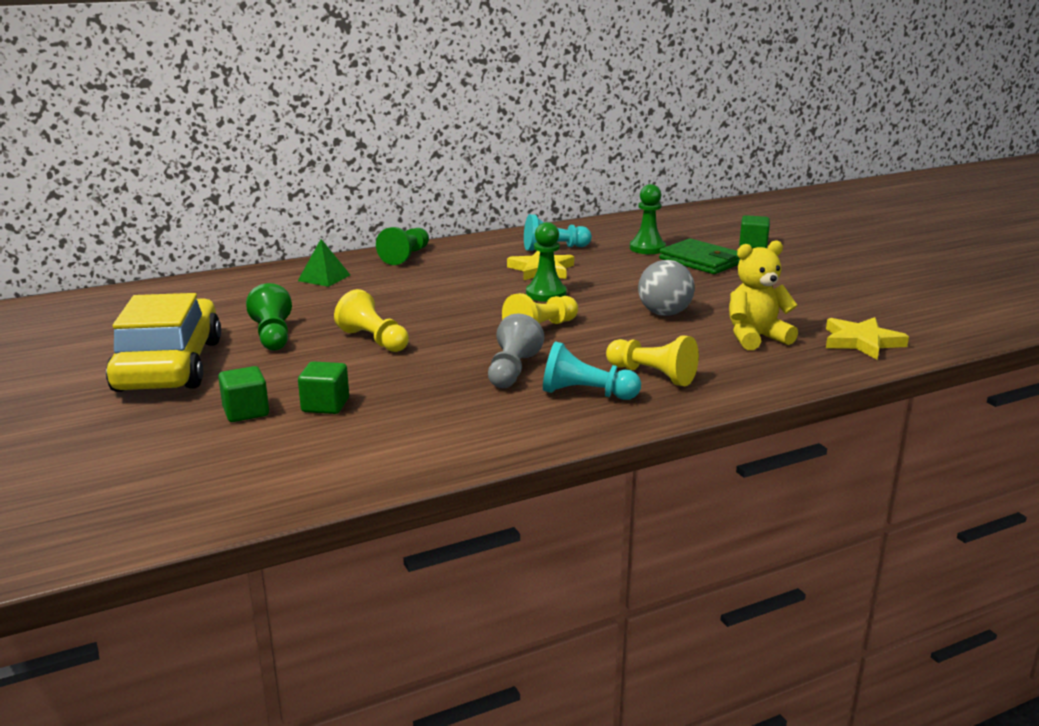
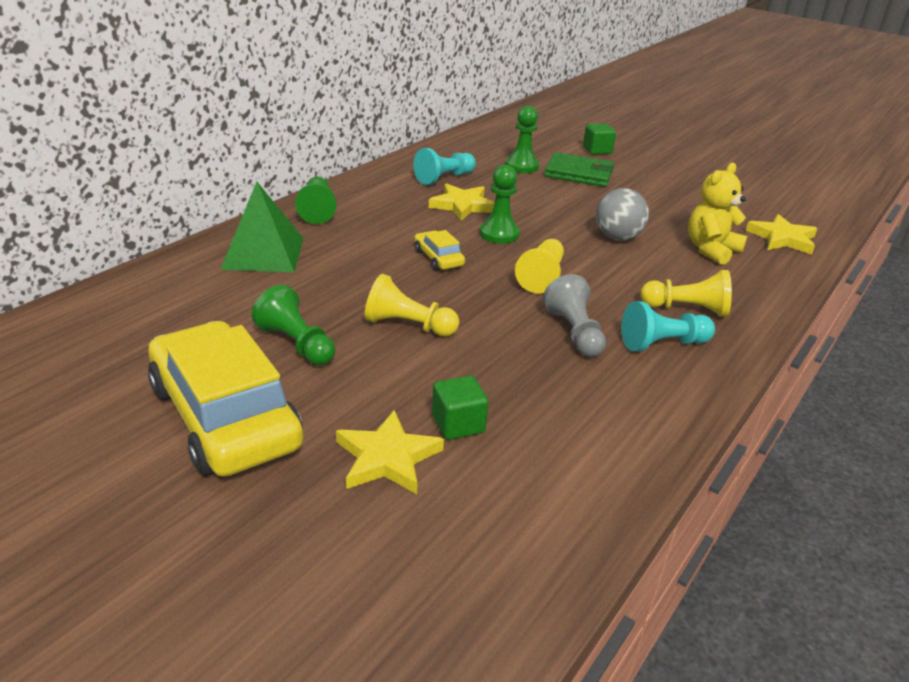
camera: 30 degrees left, 10 degrees up
green cube [218,366,269,422] -> yellow star [336,410,444,494]
green pyramid [298,239,350,287] -> green pyramid [220,182,304,272], size x1.70
none -> yellow car [414,230,465,271]

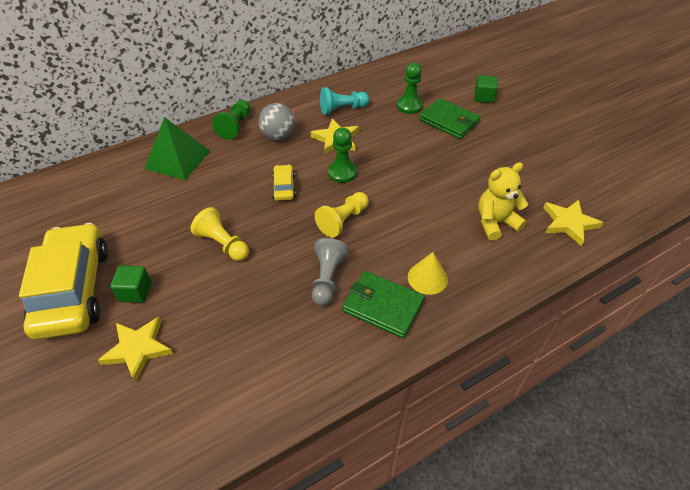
camera: 25 degrees right, 15 degrees up
green pawn [252,285,335,365] -> none
green cube [432,376,489,440] -> green cube moved to [110,266,151,303]
grey ball [596,188,649,241] -> grey ball moved to [259,103,295,141]
turquoise pawn [621,301,715,351] -> green wallet [342,271,425,338]
yellow pawn [640,270,732,317] -> yellow cone [408,252,448,295]

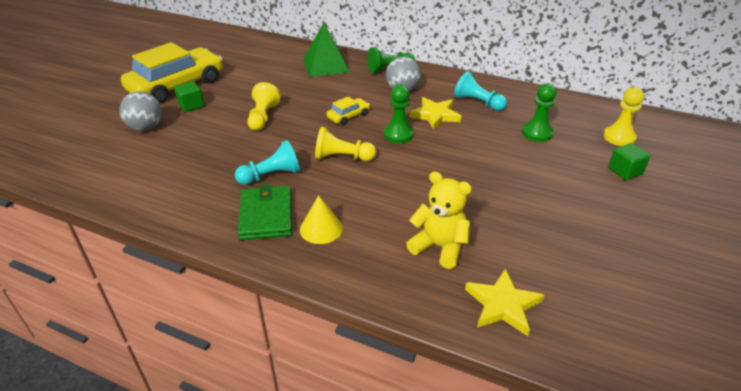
camera: 55 degrees right, 10 degrees down
yellow star [98,316,173,383] -> grey ball [119,91,162,131]
grey pawn [312,238,349,306] -> turquoise pawn [235,140,300,185]
green wallet [419,98,481,139] -> none
none -> yellow pawn [603,87,644,146]

